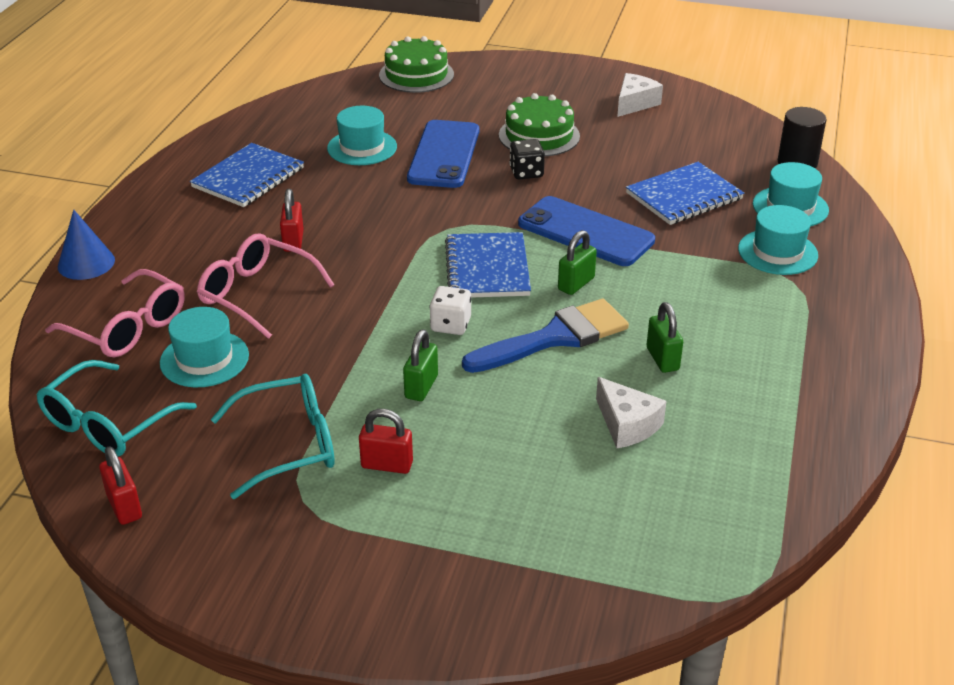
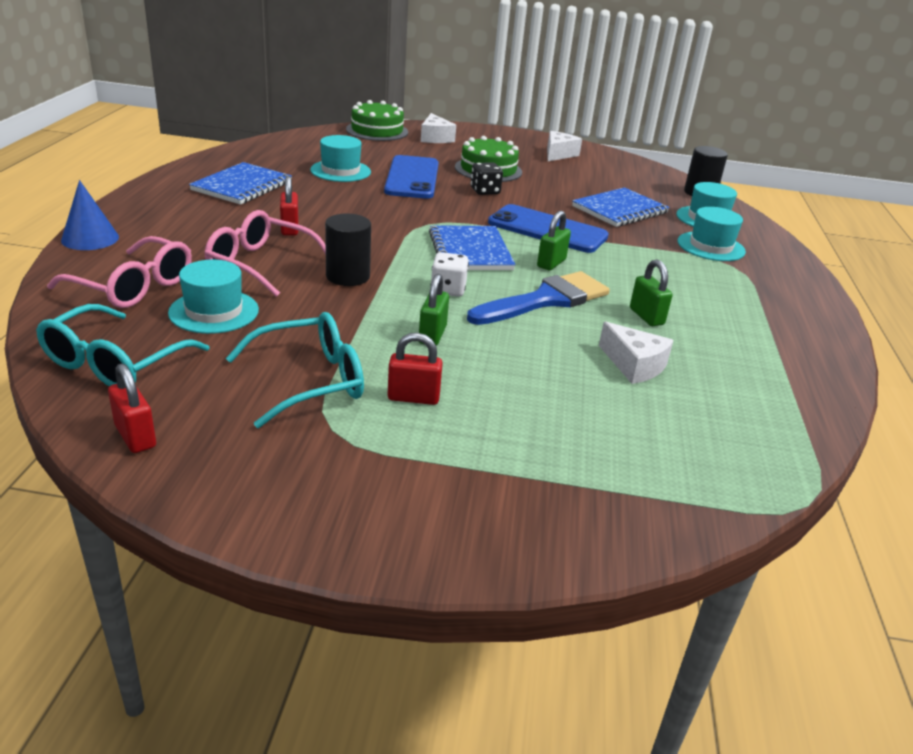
camera: 10 degrees left, 5 degrees down
none -> black cylinder [325,214,371,286]
none -> white cheese [421,113,456,143]

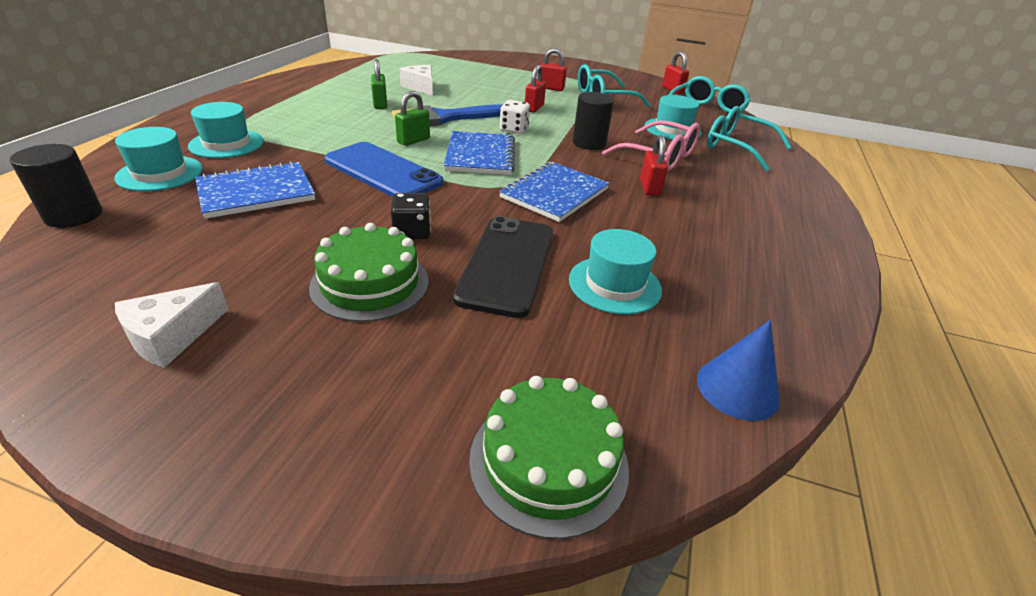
camera: 170 degrees left, 5 degrees up
pink glasses [47,236,192,308] -> turquoise glasses [707,106,791,171]
blue cone [61,180,119,250] -> blue cone moved to [697,320,779,421]
blue notebook [189,162,292,205] -> blue notebook moved to [499,162,610,222]
blue phone [384,155,439,199] -> black phone [453,216,553,318]
green padlock [419,274,449,346] -> red padlock [525,65,546,113]
white cheese [421,113,456,143] -> none

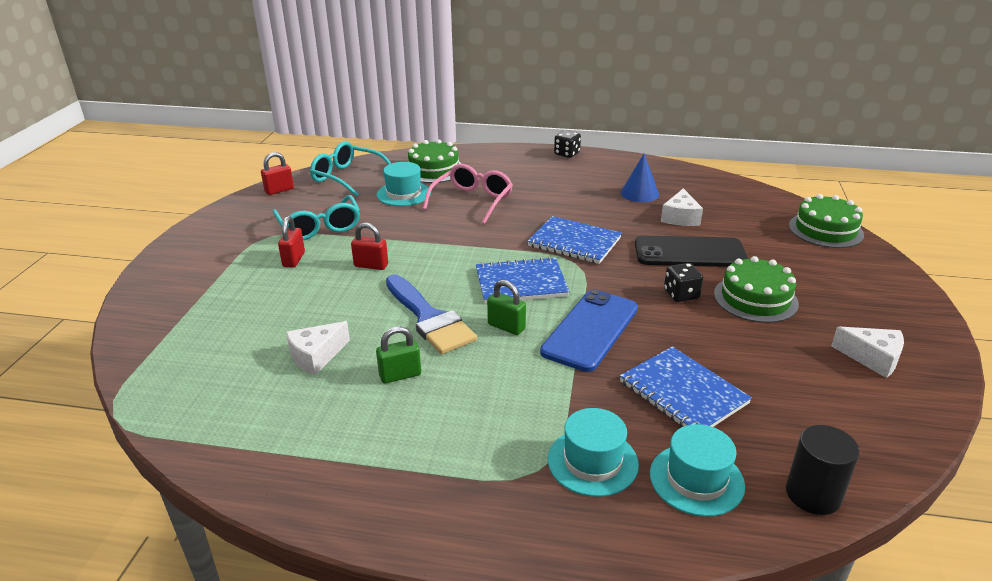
camera: 95 degrees left, 5 degrees down
white dice [500,100,530,134] -> none
turquoise hat [569,229,662,315] -> white cheese [661,188,703,226]
black cylinder [572,92,614,150] -> none
red padlock [640,135,668,196] -> none
blue cone [697,320,779,421] -> blue cone moved to [621,153,659,202]
turquoise glasses [707,106,791,171] -> green cake [408,139,462,183]
none -> black dice [554,130,581,158]

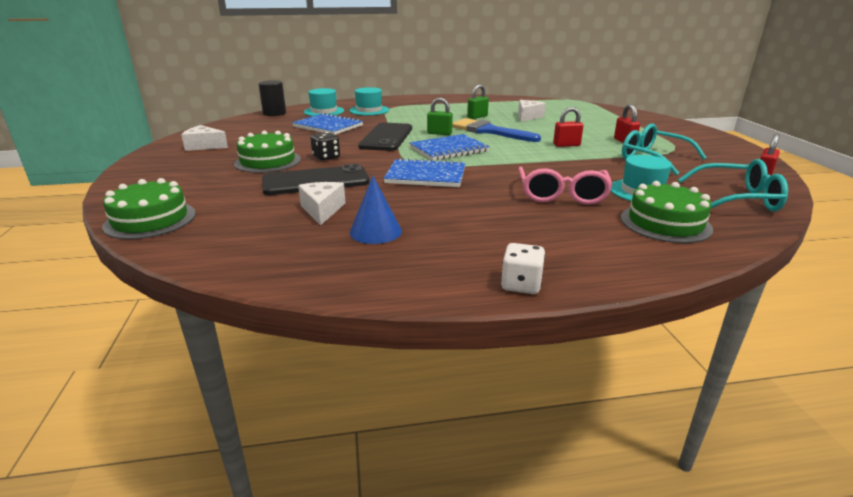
camera: 160 degrees right, 5 degrees down
blue phone [540,289,638,372] -> black phone [358,123,412,151]
black dice [554,130,581,158] -> white dice [501,243,545,294]

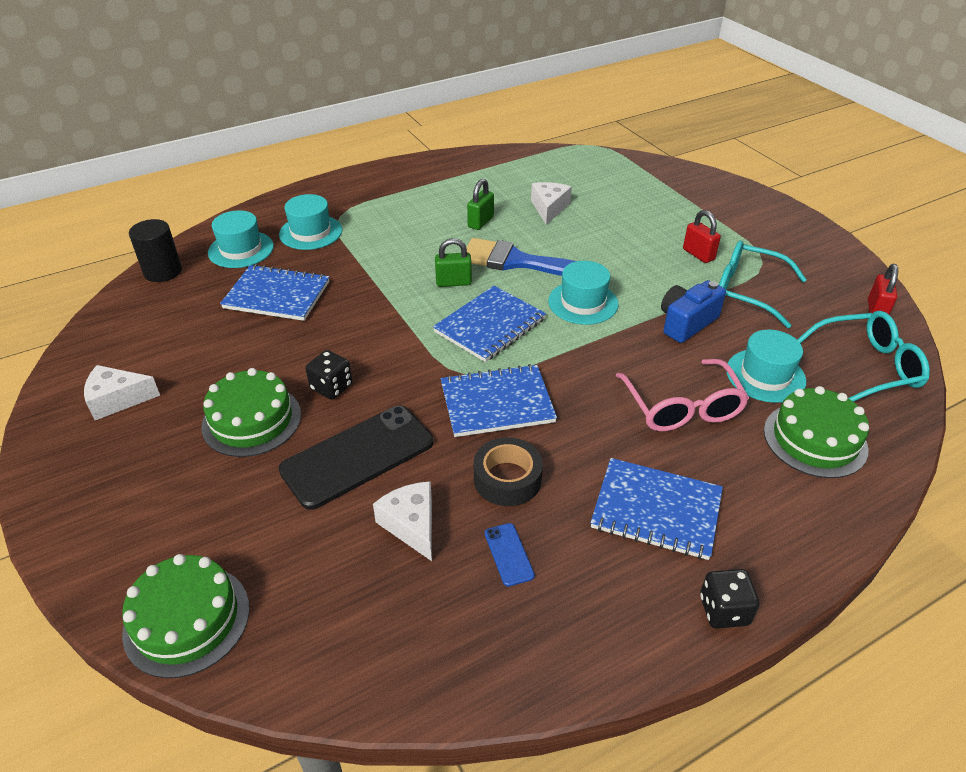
camera: 20 degrees left, 15 degrees up
blue cone [350,176,402,244] -> blue phone [485,523,535,587]
black phone [358,123,412,151] -> none
white dice [501,243,545,294] -> black dice [700,569,760,629]
red padlock [553,107,583,147] -> none
none -> black tape [474,437,543,506]
none -> turquoise hat [548,261,618,325]
none -> blue notebook [590,458,723,560]
none -> blue camera [661,280,726,343]

